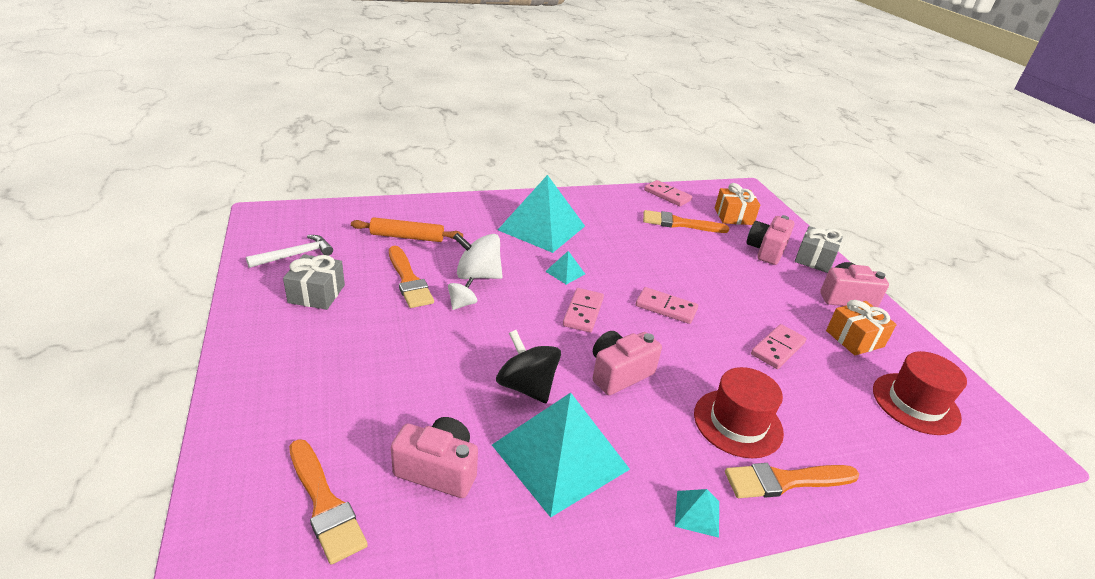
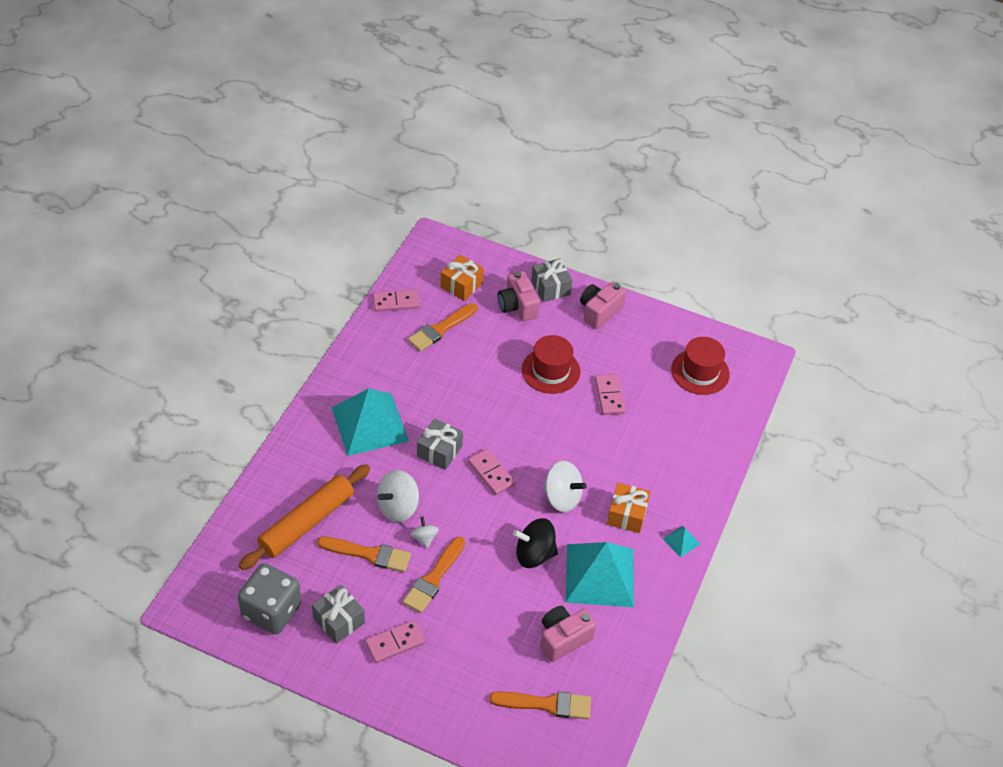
camera: 50 degrees left, 15 degrees up
white hammer [246,235,333,268] -> grey dice [238,563,302,634]
orange rolling pin [351,217,463,242] -> orange rolling pin [239,464,370,570], size x1.55
turquoise pyramid [545,251,585,285] -> grey gift [417,418,463,470]
pink camera [593,331,662,395] -> white spinning top [543,461,587,512]
pink domino [636,287,698,324] -> pink domino moved to [365,620,425,663]
red hat [694,367,784,458] -> red hat moved to [522,335,580,394]
orange brush [725,463,859,498] -> orange brush moved to [403,537,465,613]
orange gift [826,300,897,355] -> orange gift moved to [607,483,650,533]

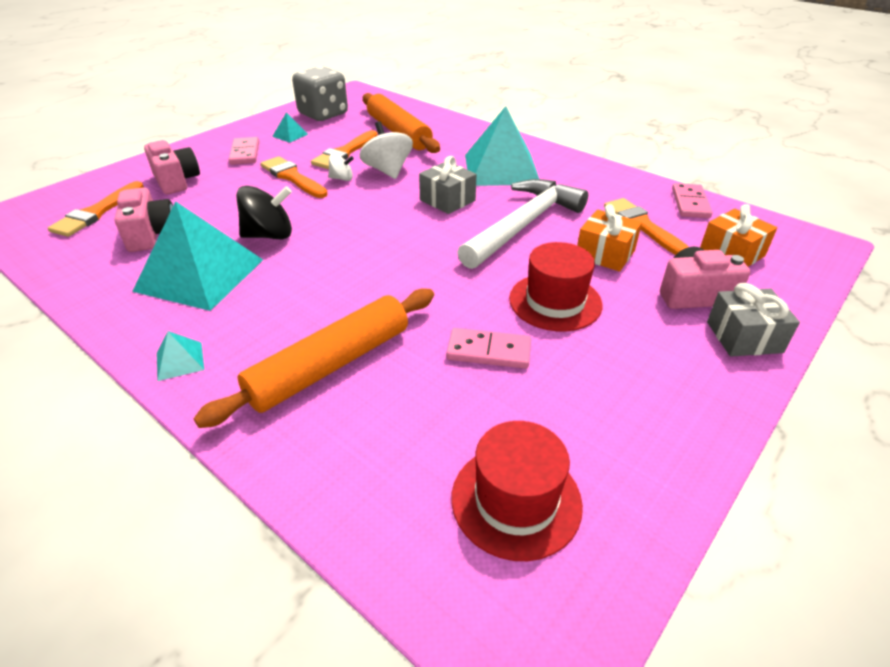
camera: 110 degrees right, 10 degrees down
grey gift [312,585,365,644] -> turquoise pyramid [272,112,308,143]
pink domino [468,449,515,495] -> none
black spinning top [513,518,558,568] -> black spinning top turned 60 degrees clockwise [236,186,292,240]
white spinning top [543,461,587,512] -> none
pink camera [580,282,626,329] -> pink camera moved to [144,140,200,194]
orange gift [607,483,650,533] -> orange gift moved to [577,204,642,272]
none -> orange rolling pin [194,288,434,428]
none -> white hammer [457,179,588,269]

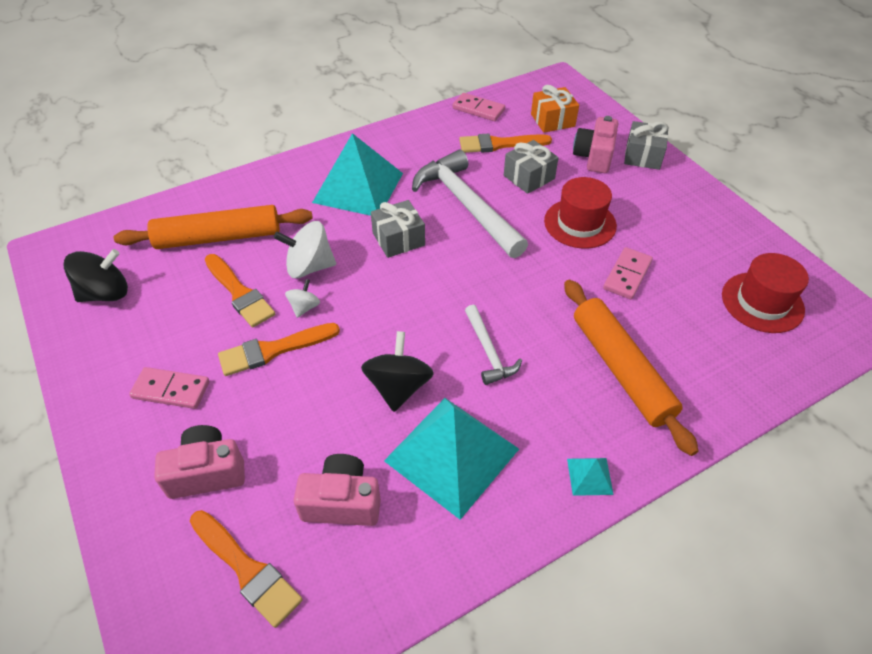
camera: 70 degrees left, 10 degrees up
turquoise pyramid [272,112,308,143] -> none
grey dice [292,66,348,121] -> black spinning top [64,249,128,302]
orange gift [577,204,642,272] -> grey gift [504,140,559,194]
none -> white hammer [465,305,522,385]

